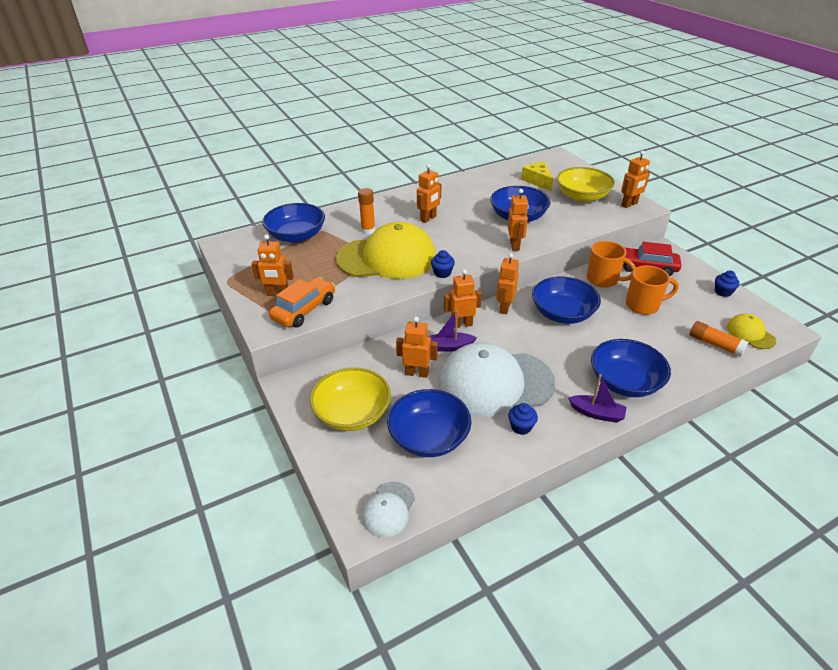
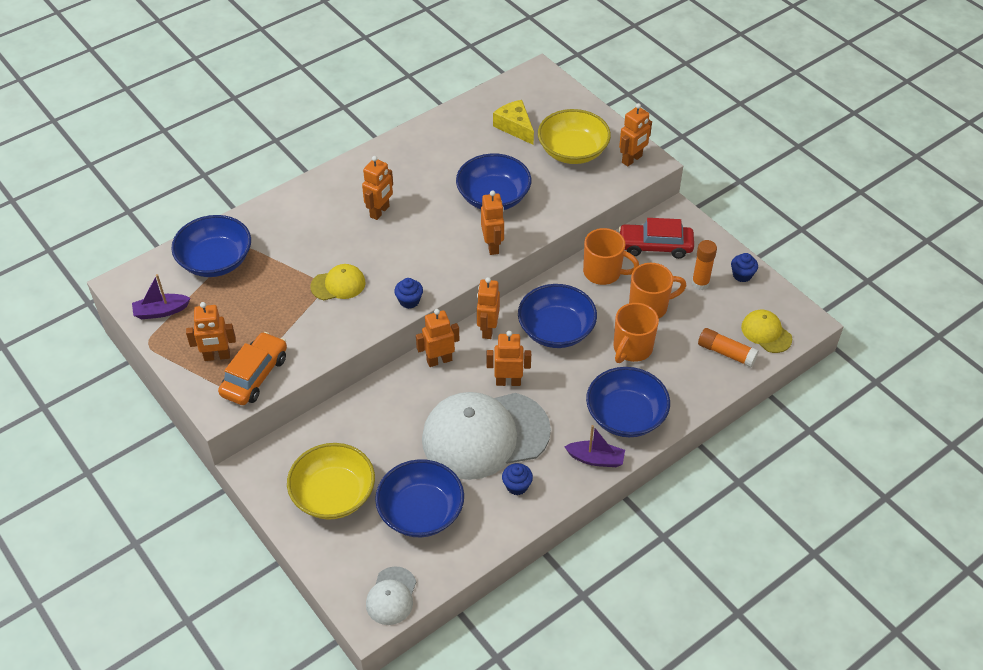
camera: 10 degrees left, 10 degrees up
yellow cap [336,222,436,279] -> yellow cap [310,264,366,300], size x0.45
orange glue stick [358,188,375,235] -> orange glue stick moved to [692,240,717,290]
orange robot [396,317,438,378] -> orange robot moved to [487,331,531,386]
purple boat [428,310,477,352] -> purple boat moved to [132,274,190,319]
none -> orange mug [614,303,659,363]

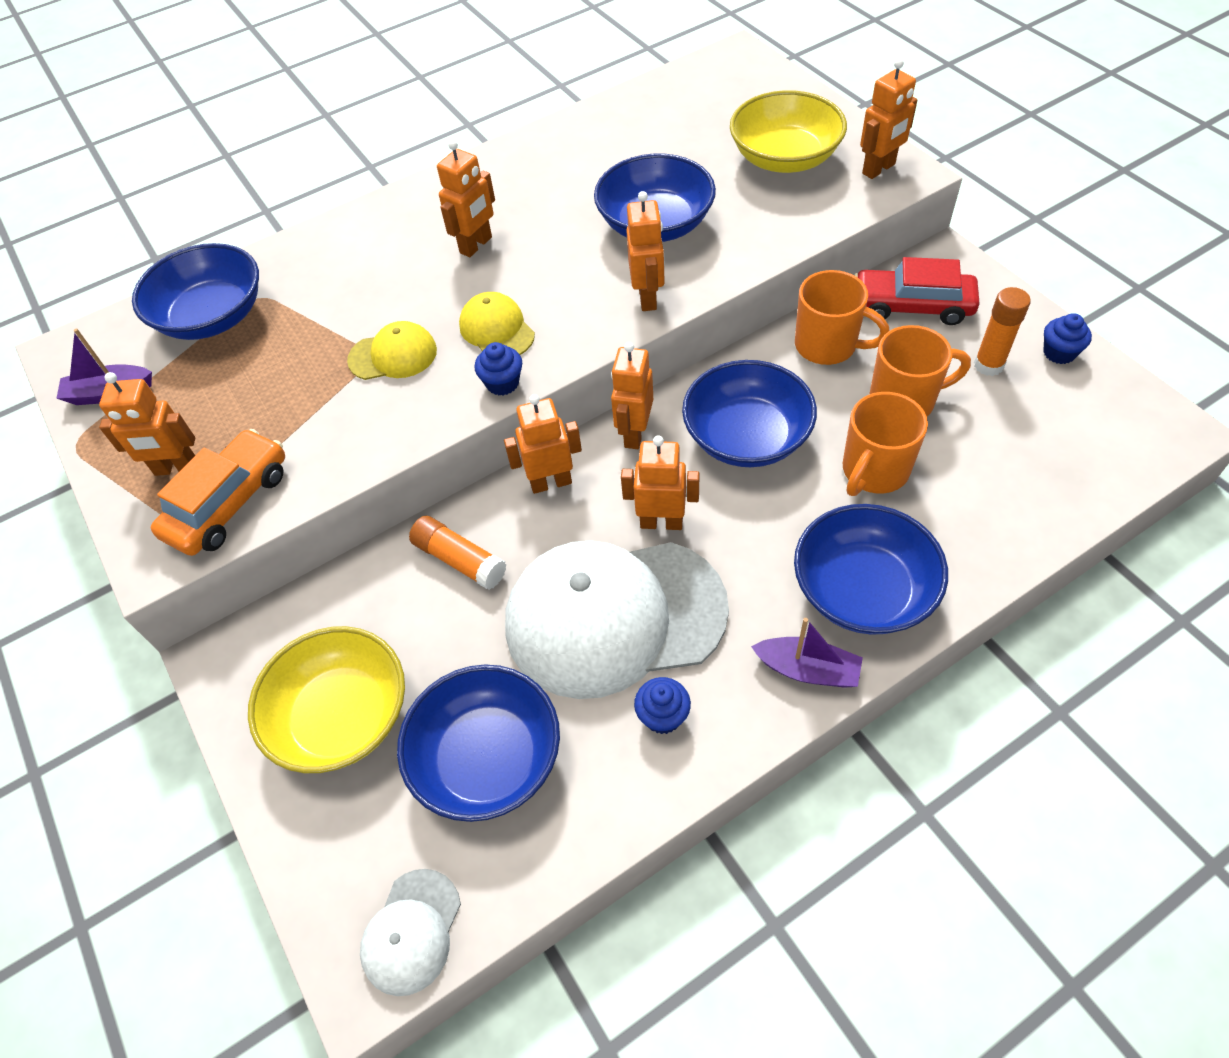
camera: 10 degrees right, 5 degrees up
yellow cheese [493,100,534,145] -> none
orange glue stick [698,328,759,367] -> orange glue stick moved to [409,516,506,590]
yellow cap [741,310,792,353] -> yellow cap moved to [459,292,535,355]

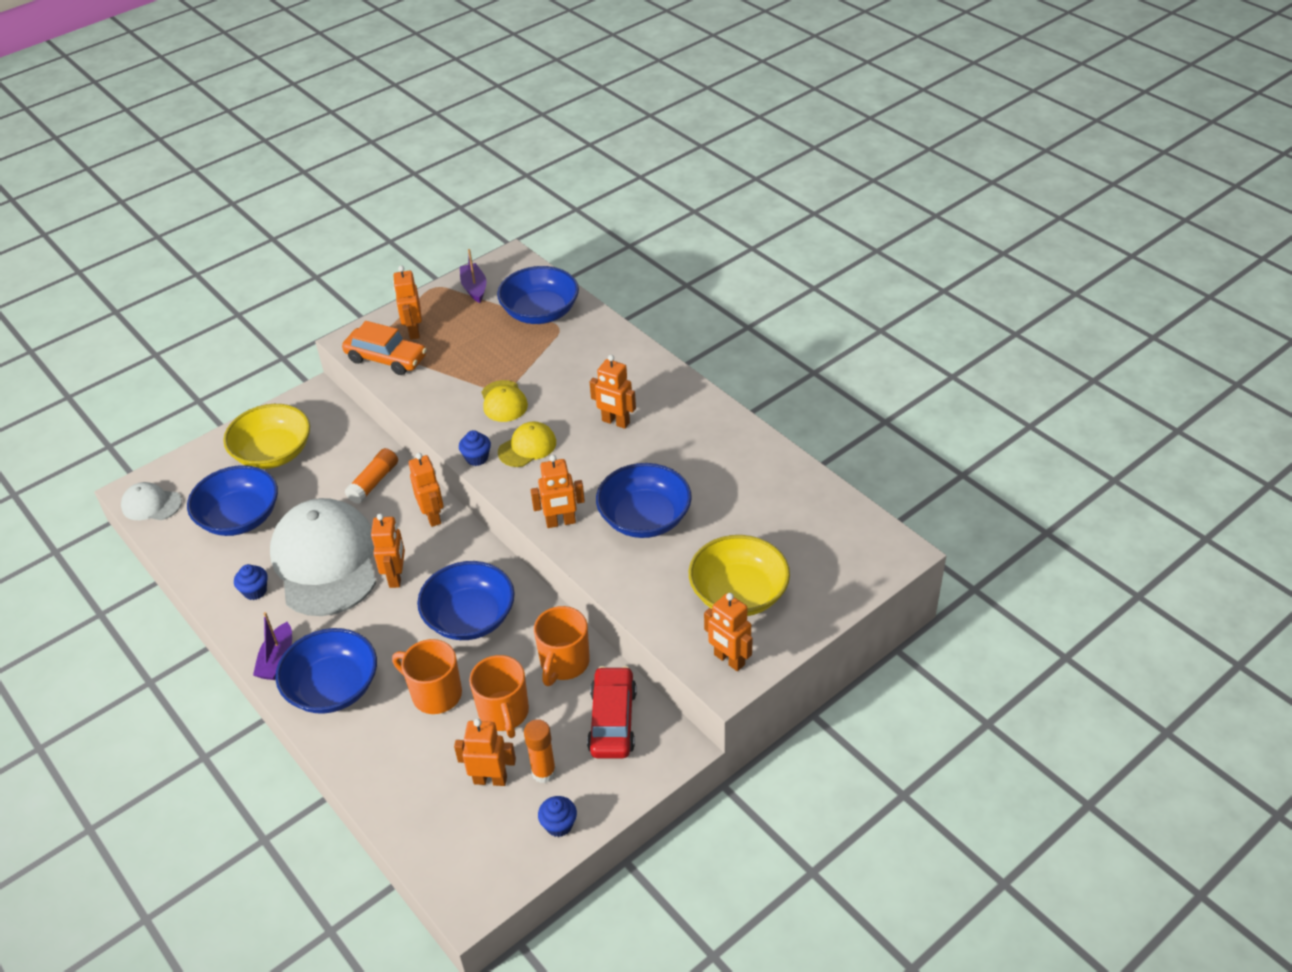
camera: 80 degrees right, 10 degrees down
orange robot [611,342,653,449] -> orange robot moved to [454,719,516,786]

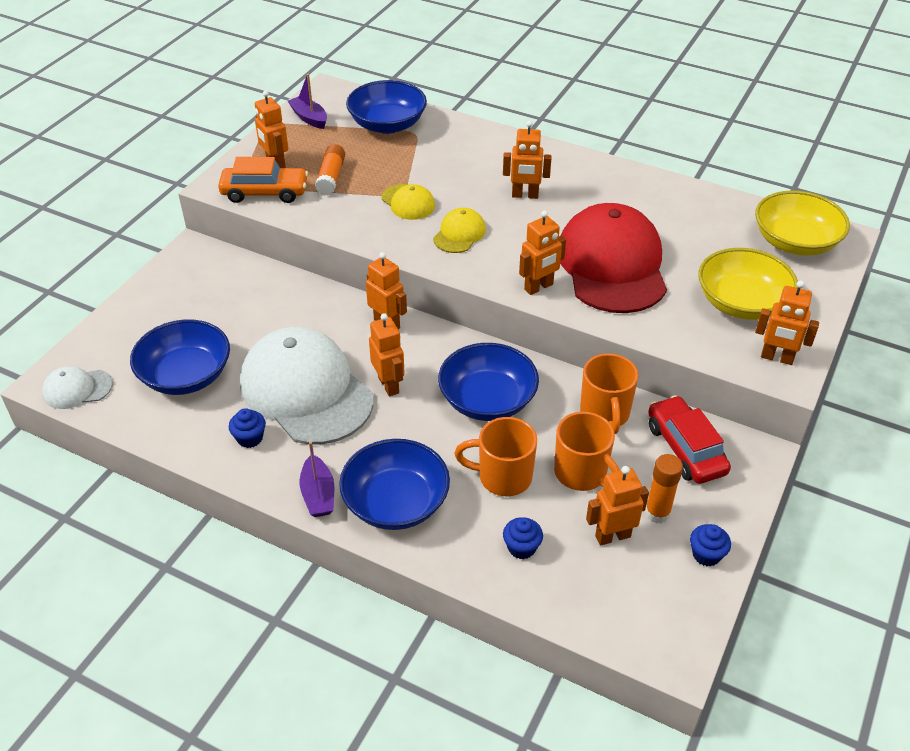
camera: 25 degrees left, 0 degrees up
yellow bowl [223,404,310,469] -> yellow bowl moved to [755,190,850,256]
orange glue stick [345,448,398,504] -> orange glue stick moved to [315,144,345,196]
blue cupcake [459,430,491,466] -> blue cupcake moved to [503,517,543,559]
blue bowl [596,463,692,538] -> red cap [560,203,667,313]

